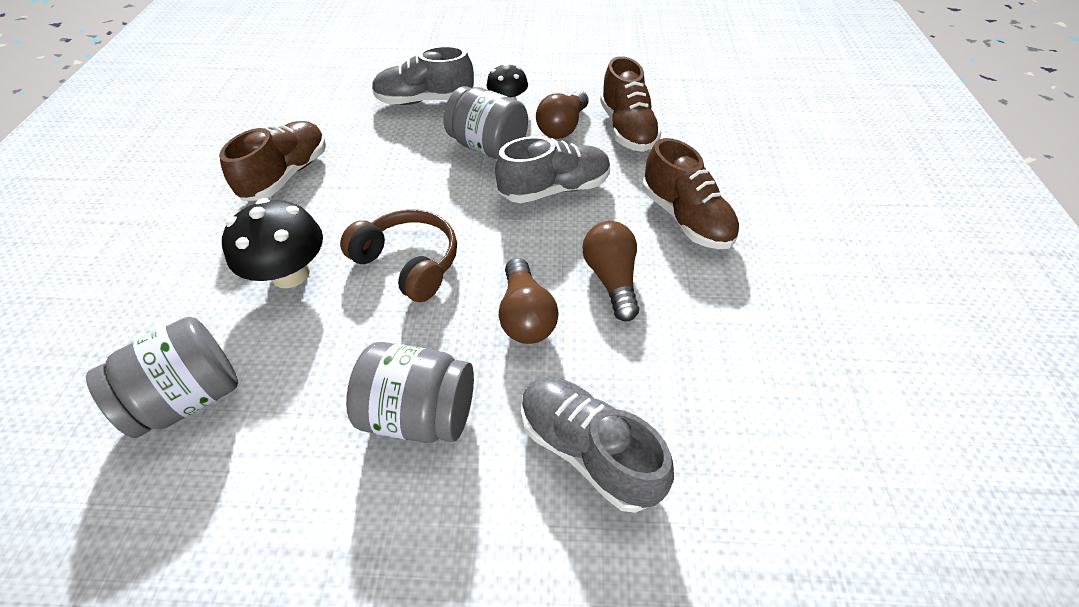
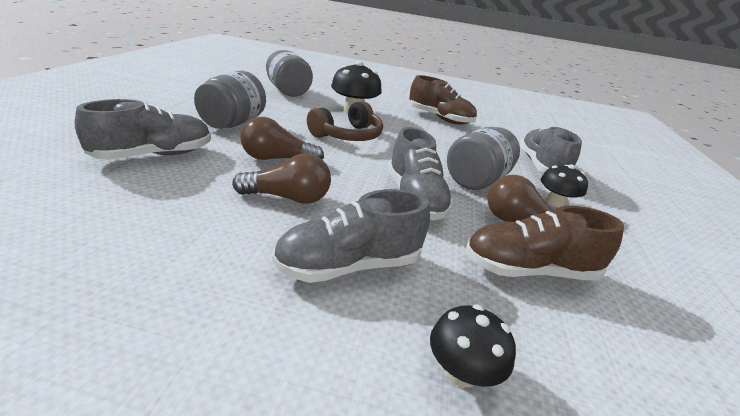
camera: 95 degrees right, 20 degrees down
brown shoe [642,138,740,249] -> grey shoe [272,189,430,283]
none -> black mushroom [430,305,516,388]

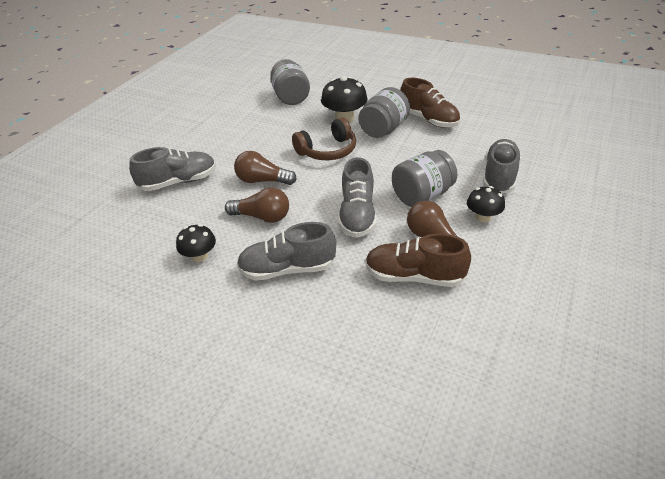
camera: 20 degrees right, 10 degrees up
grey jar [194,71,266,129] -> grey jar moved to [359,87,410,138]
black mushroom [430,305,516,388] -> black mushroom moved to [176,224,216,262]

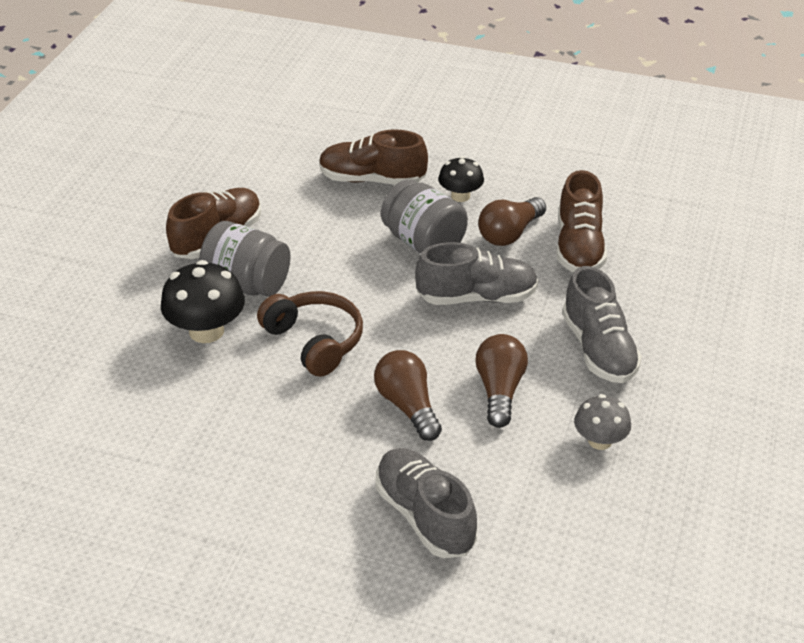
camera: 100 degrees left, 0 degrees up
black mushroom [176,224,216,262] -> grey mushroom [574,394,631,450]
brown light bulb [234,151,297,185] -> brown light bulb turned 150 degrees clockwise [374,350,442,441]
grey jar [271,59,310,105] -> none
grey shoe [483,139,521,193] -> brown shoe [319,129,428,185]

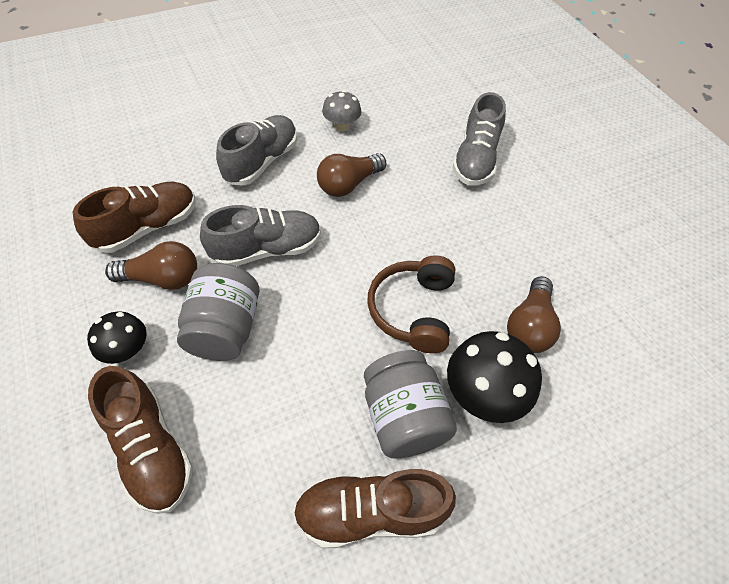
camera: 135 degrees left, 15 degrees up
brown light bulb [374,350,442,441] -> brown light bulb moved to [507,276,561,353]
grey shoe [415,242,538,305] -> grey shoe turned 120 degrees clockwise [200,205,321,266]

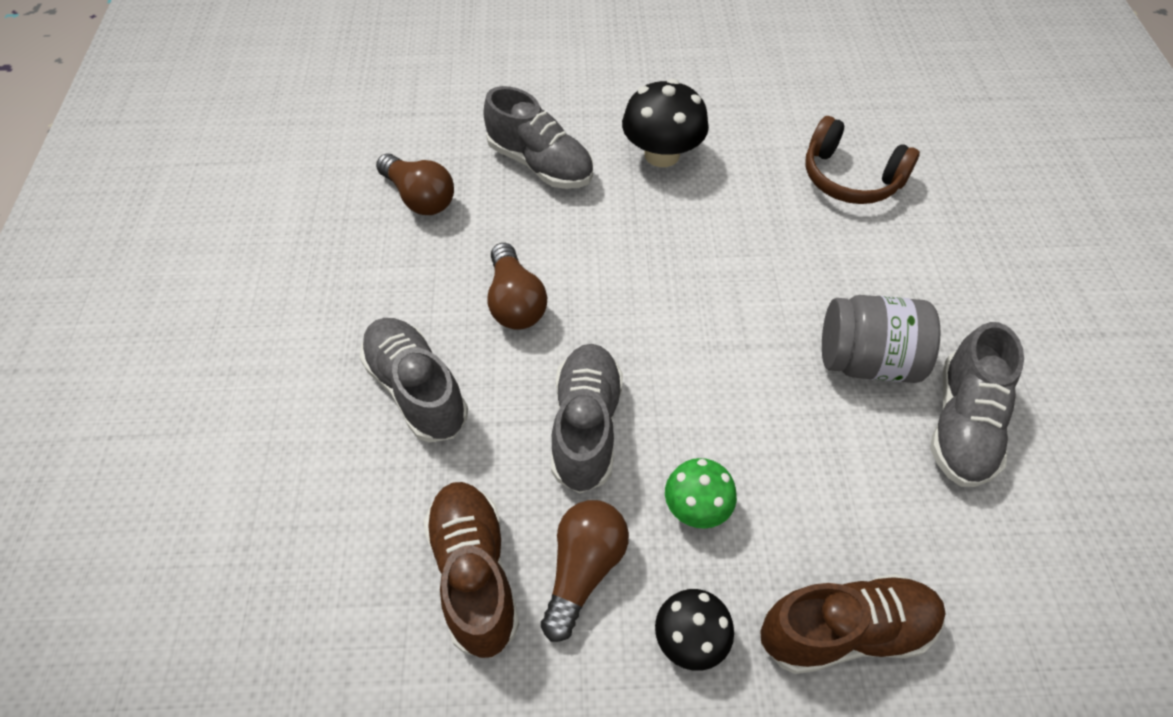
camera: 65 degrees left, 0 degrees up
grey jar [177,263,259,361] -> green mushroom [665,458,737,529]
brown shoe [293,469,456,548] -> grey shoe [930,322,1024,487]
grey mushroom [322,90,361,131] -> none
brown headphones [367,255,455,353] -> brown headphones moved to [805,116,920,204]
black mushroom [447,331,542,423] -> black mushroom moved to [622,79,709,167]
brown light bulb [507,276,561,353] -> brown light bulb moved to [376,154,454,215]

